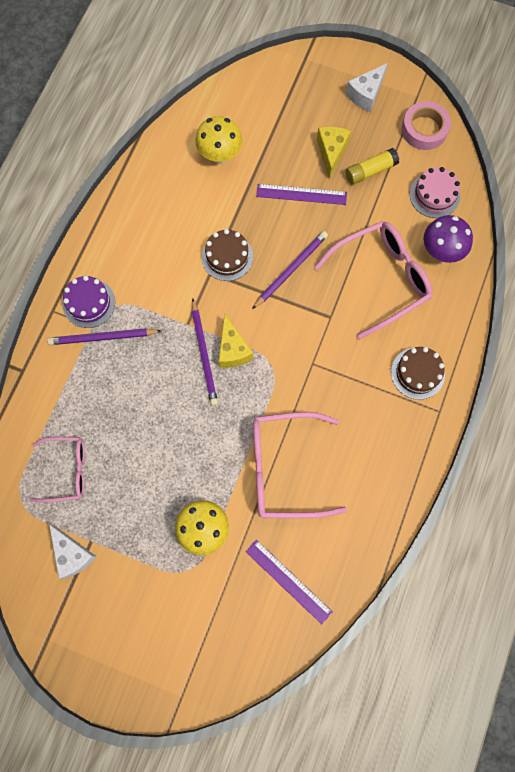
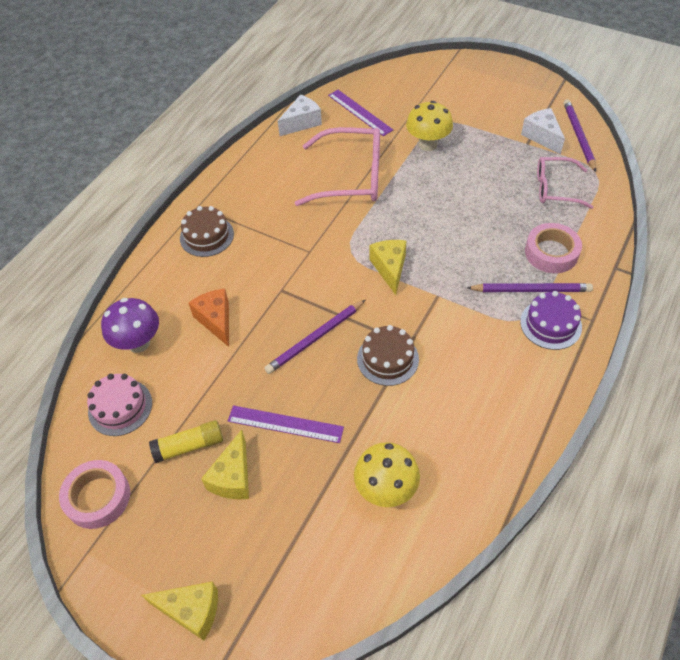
camera: 170 degrees left, 20 degrees down
purple pencil [192,298,218,406] -> purple pencil moved to [564,99,596,172]
pink glasses [314,221,433,339] -> orange cheese [189,289,229,347]
white cheese [346,63,388,112] -> white cheese moved to [278,94,322,136]
none -> yellow cheese [141,581,218,641]
none -> pink tape [525,223,582,273]

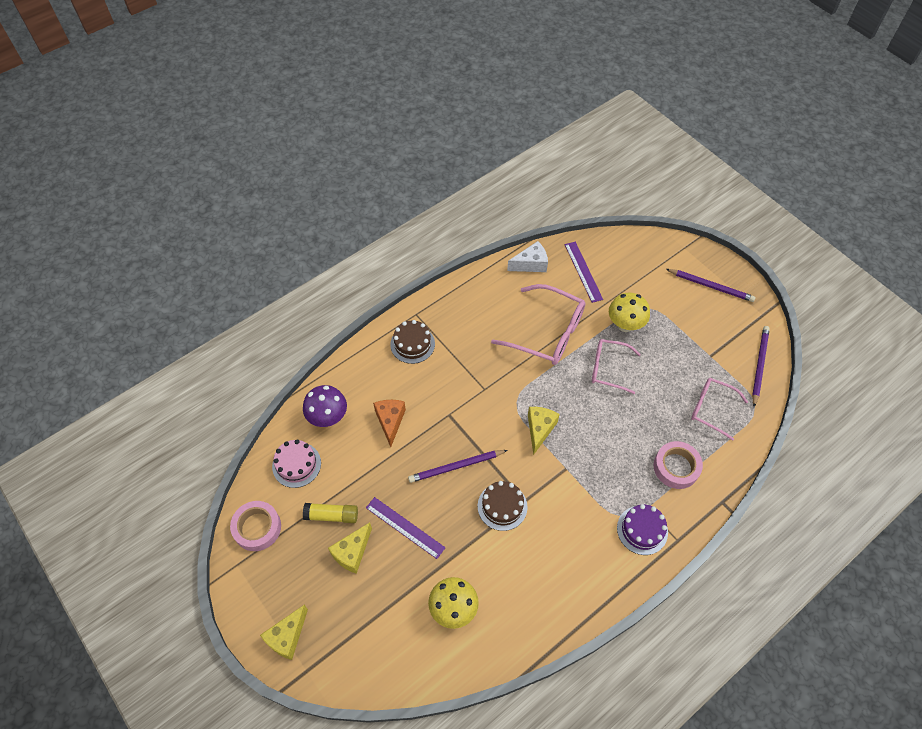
camera: 20 degrees right, 5 degrees up
yellow cheese [141,581,218,641] -> yellow cheese turned 90 degrees clockwise [260,605,308,660]
purple pencil [467,283,593,292] -> purple pencil moved to [666,269,756,302]
white cheese [521,108,565,155] -> none
none -> pink glasses [592,339,641,394]

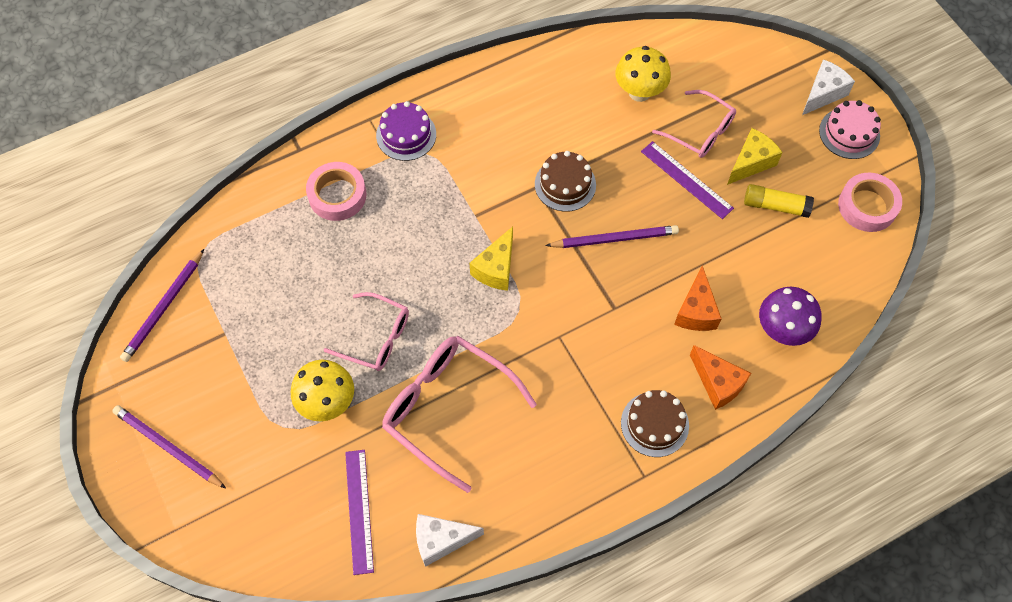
camera: 170 degrees left, 5 degrees up
yellow cheese [260,605,308,660] -> white cheese [802,59,855,115]
pink cake [272,439,321,488] -> pink cake moved to [819,100,881,159]
pink glasses [691,378,748,441] -> pink glasses moved to [652,90,736,158]
none -> orange cheese [690,345,751,410]

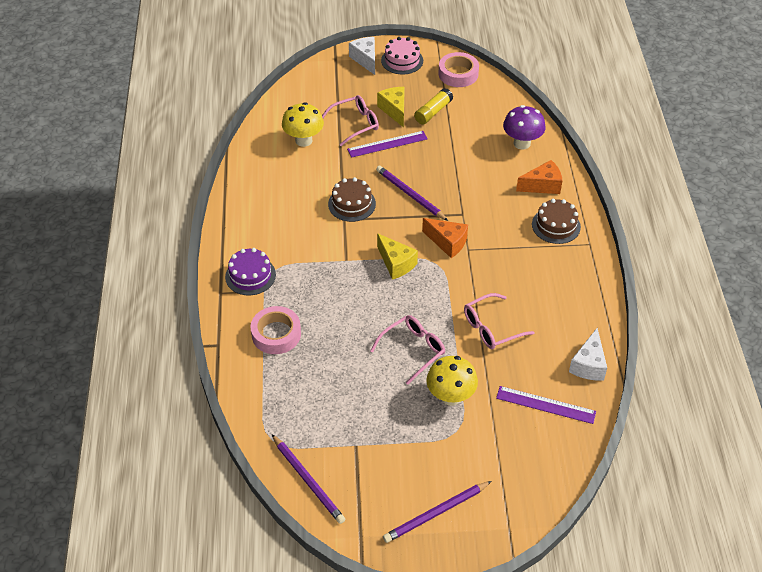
camera: 65 degrees left, 15 degrees down
pink glasses [382,336,537,493] -> pink glasses [464,293,535,349], size x0.62
purple pencil [545,225,679,248] -> purple pencil turned 60 degrees counterclockwise [376,166,448,221]
orange cheese [674,266,722,331] -> orange cheese moved to [422,218,468,258]

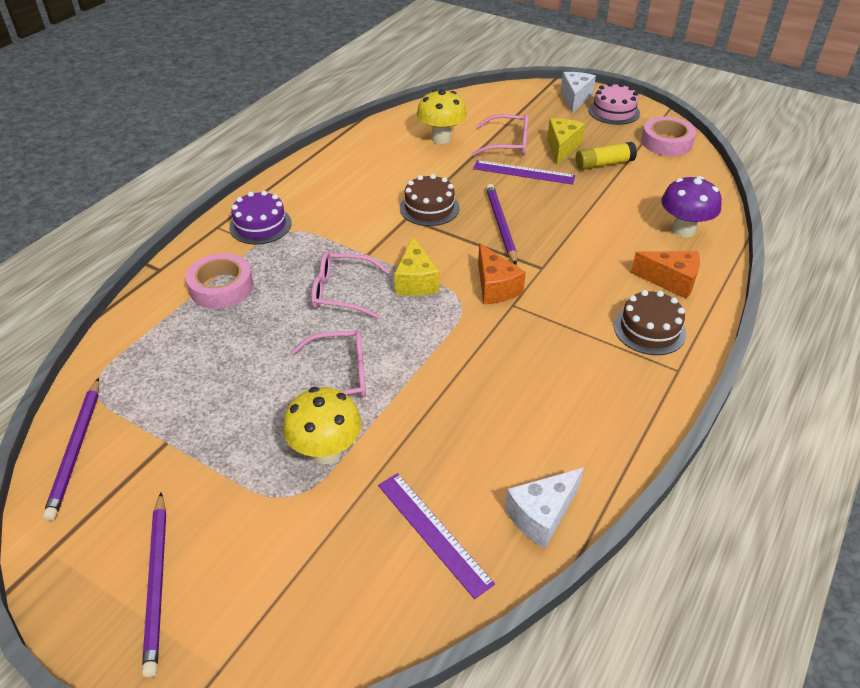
camera: 35 degrees right, 5 degrees down
purple pencil [383,481,492,543] -> purple pencil turned 105 degrees counterclockwise [142,492,166,677]
pink glasses [464,293,535,349] -> pink glasses moved to [311,252,390,319]

